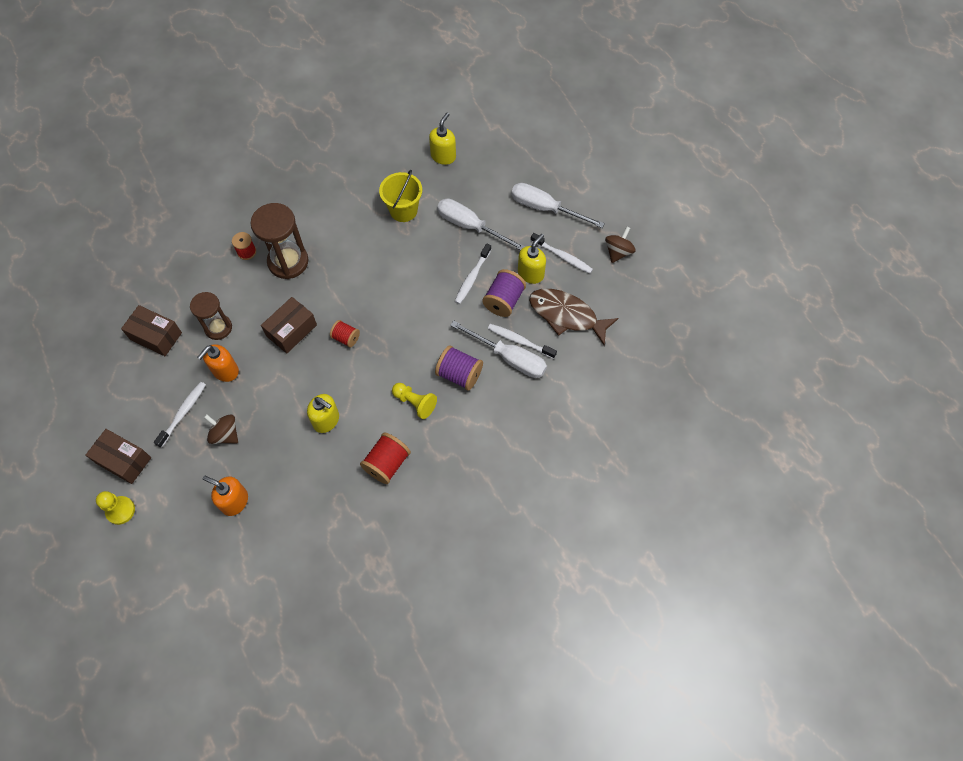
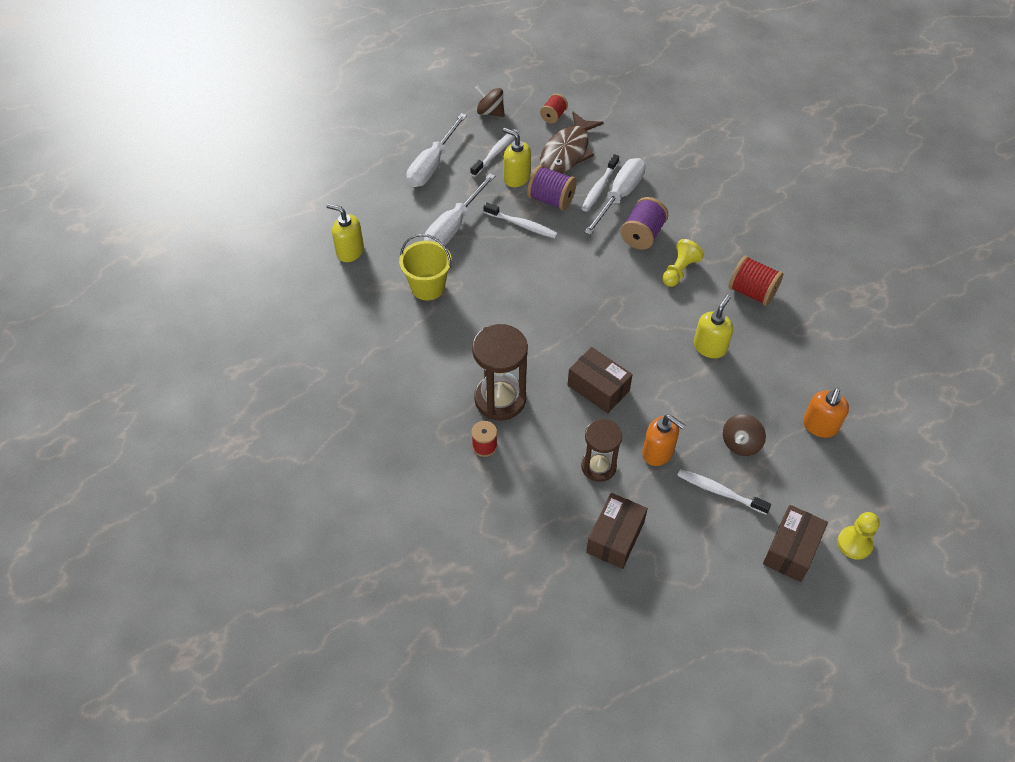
camera: 90 degrees left, 10 degrees down
red spool [330,320,360,348] -> red spool moved to [540,94,568,124]

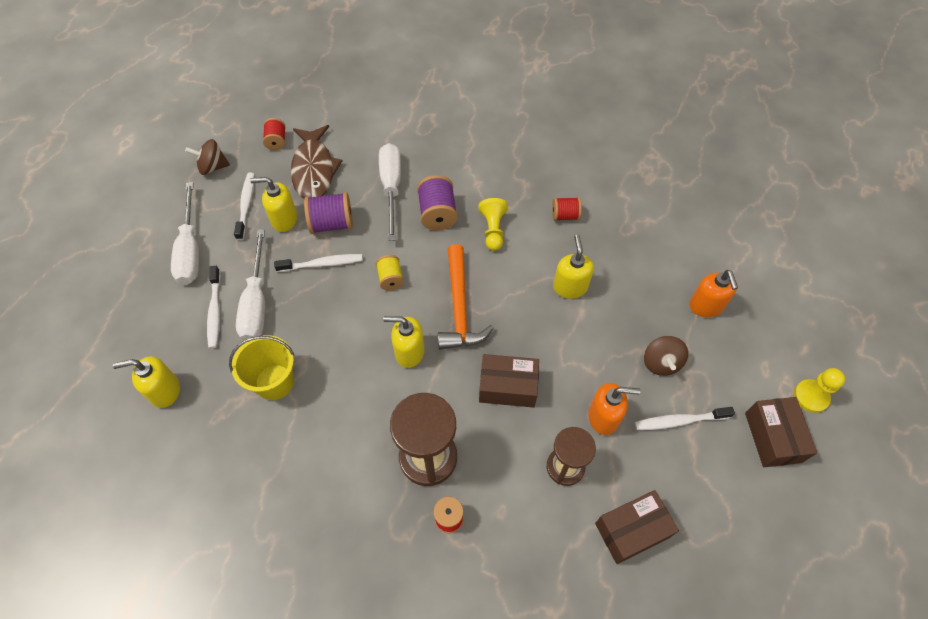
camera: 35 degrees left, 5 degrees up
white toothbrush [581,154,619,212] -> white toothbrush moved to [207,266,221,349]
brown box [586,493,648,569] -> brown box turned 75 degrees clockwise [595,490,679,564]
red spool [729,256,783,306] -> red spool [552,197,582,221], size x0.63
none -> yellow spool [375,255,404,290]
none -> yellow soap dispenser [383,316,425,368]
none -> orange hammer [438,244,494,349]

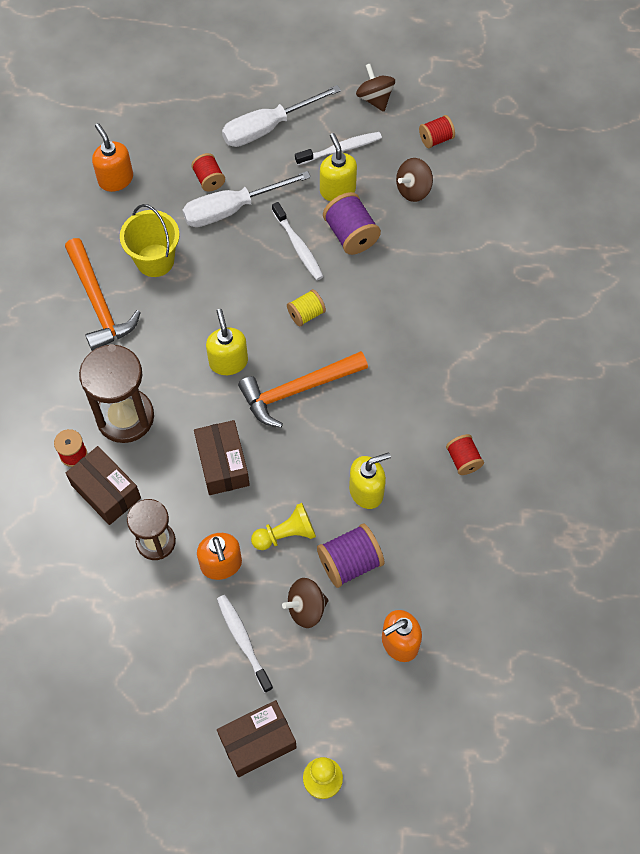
camera: 70 degrees right, 5 degrees up
yellow soap dispenser [113,356,180,408] -> orange soap dispenser [92,123,133,192]
white toothbrush [207,266,221,349] -> red spool [191,153,225,192]
brown fish [291,125,342,199] -> brown spinning top [396,158,433,202]
white screwdriver [379,143,401,241] -> none
purple spool [417,175,458,230] -> purple spool moved to [317,523,385,588]
yellow pawn [479,198,508,251] -> yellow pawn moved to [251,503,316,550]
brown box [595,490,679,564] -> brown box moved to [66,446,141,525]
none -> orange hammer [65,238,141,351]

